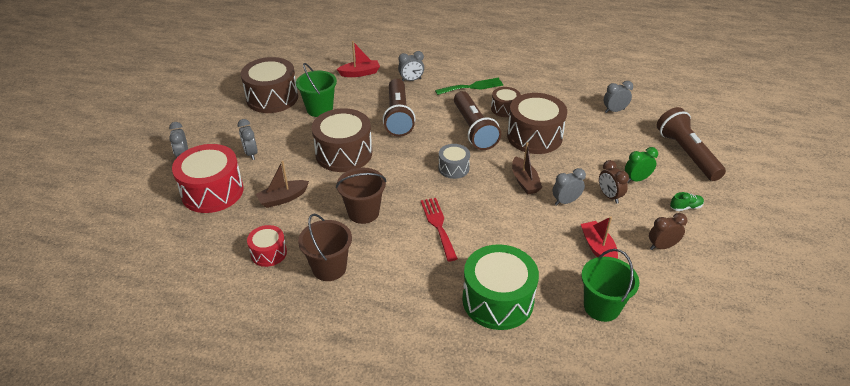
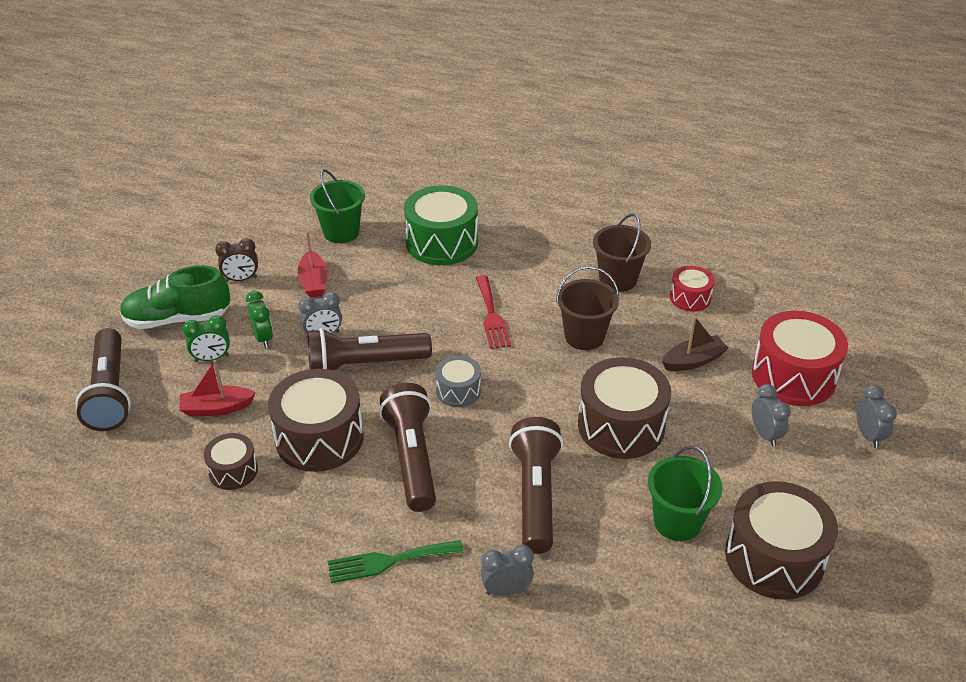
camera: 175 degrees left, 0 degrees up
red boat [337,41,380,77] -> red boat moved to [179,360,256,417]
brown drum [491,87,521,117] -> brown drum moved to [204,433,258,490]
brown boat [512,142,542,195] -> brown flashlight [308,328,432,371]
brown clock [599,160,629,204] -> green clock [246,291,273,348]
grey clock [604,81,633,113] -> none
green shoe [670,192,704,211] -> green shoe [120,265,230,329], size x2.37

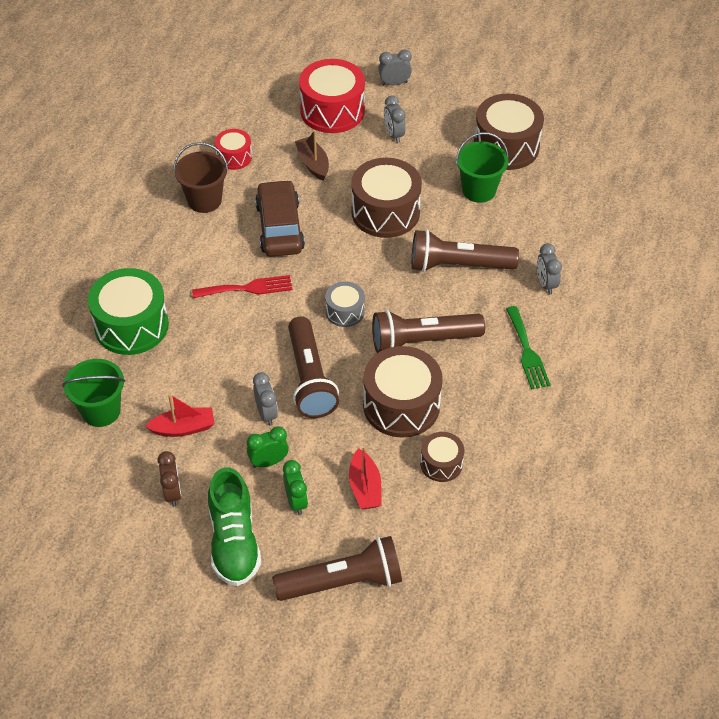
camera: 90 degrees left, 10 degrees up
brown bucket [556,266,619,350] -> brown car [255,180,305,257]
grey clock [752,384,791,447] -> grey clock turned 90 degrees counterclockwise [384,95,406,143]

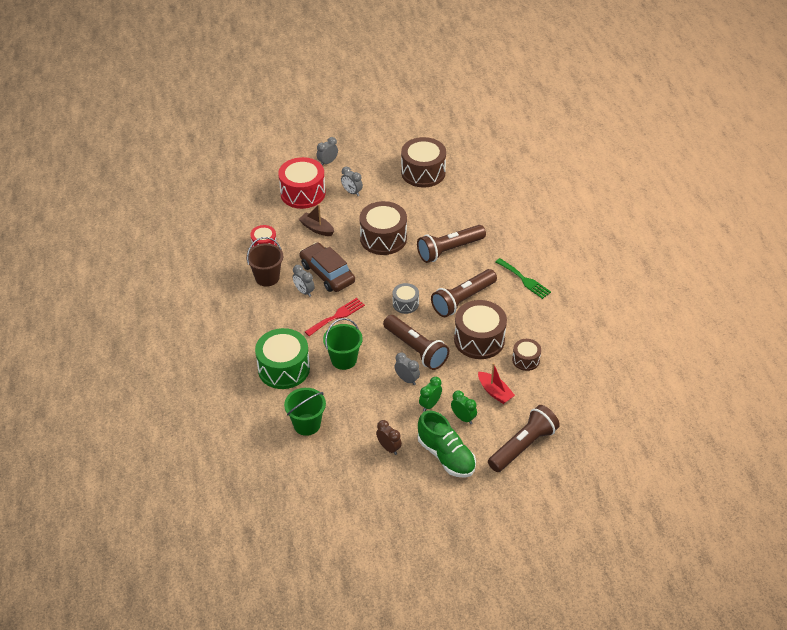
camera: 30 degrees left, 5 degrees down
red boat [145,394,215,437] -> none
green bucket [456,132,509,203] -> green bucket moved to [323,318,363,370]
grey clock [537,243,562,295] -> grey clock moved to [293,265,315,297]

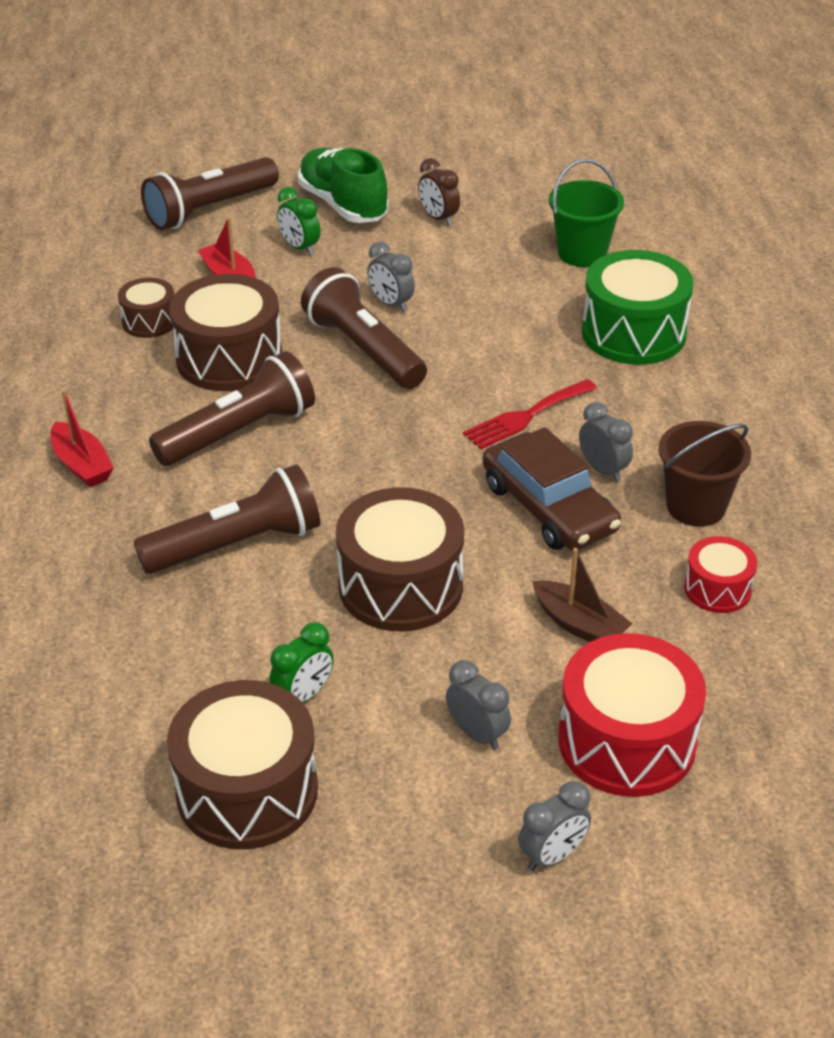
camera: 175 degrees left, 5 degrees down
green bucket [323,318,363,370] -> none
grey drum [393,283,419,314] -> none
green clock [419,377,442,412] -> green clock moved to [270,622,334,703]
green fork [495,258,551,299] -> red boat [50,390,114,487]

